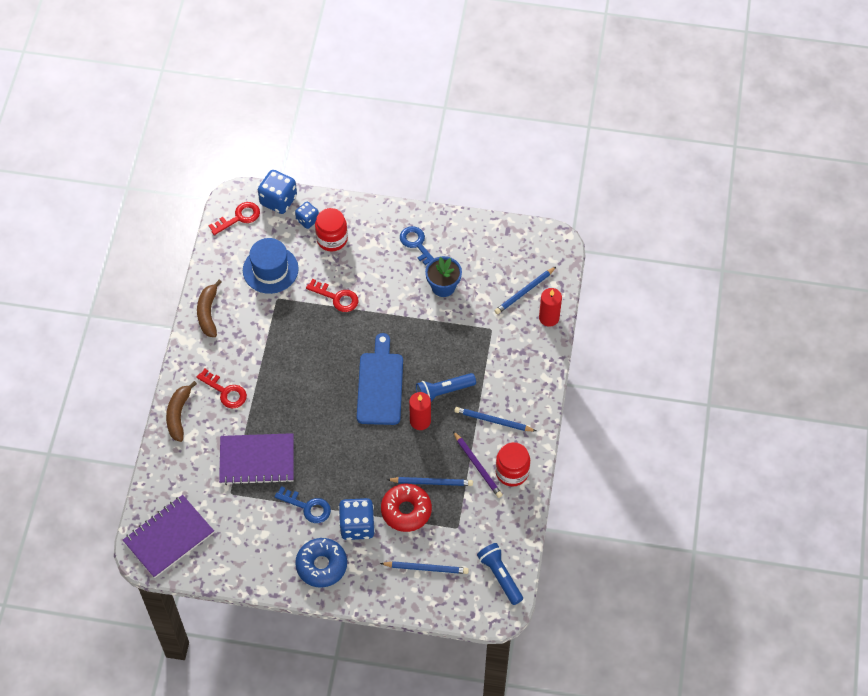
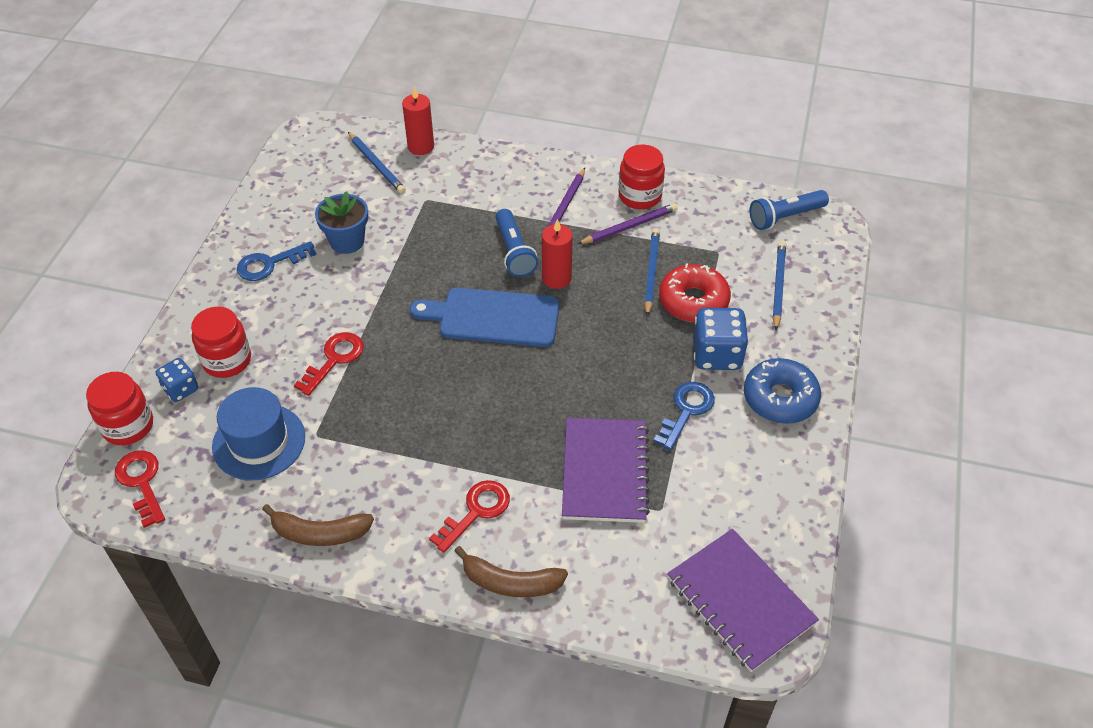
camera: 85 degrees left, 10 degrees down
blue dice [258,170,297,214] -> red jar [86,372,153,445]
blue pencil [454,407,536,431] -> purple pencil [541,168,585,239]

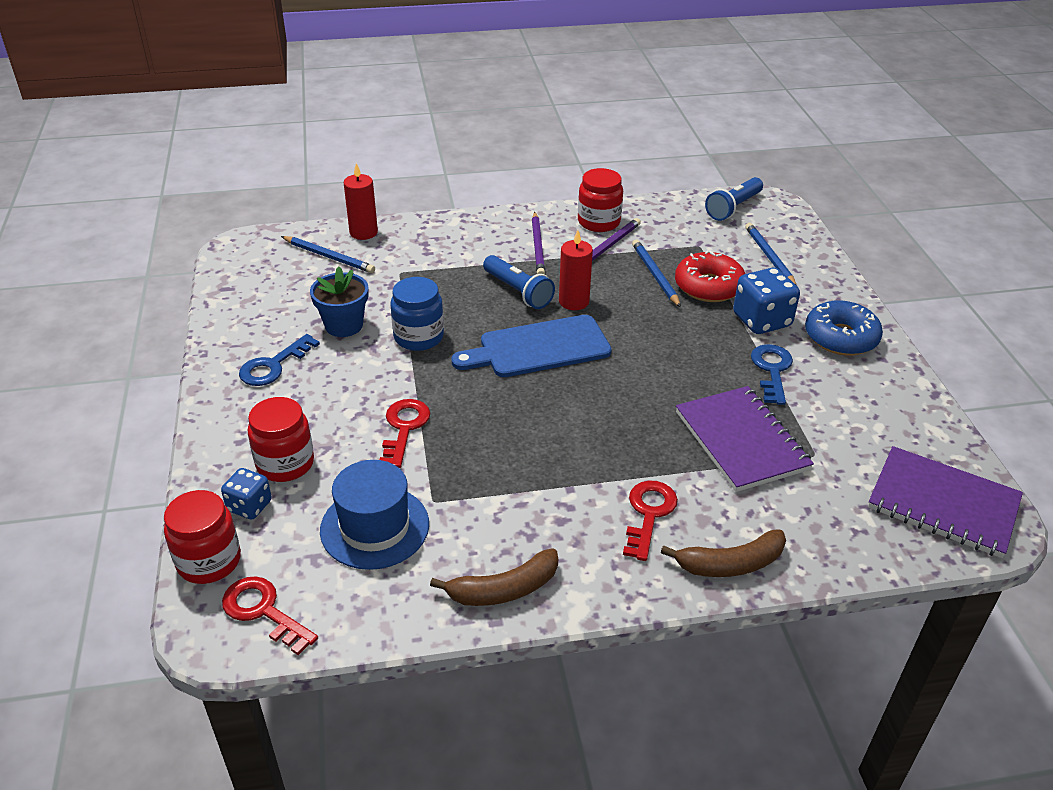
camera: 25 degrees left, 10 degrees down
none -> blue jar [391,277,444,351]

